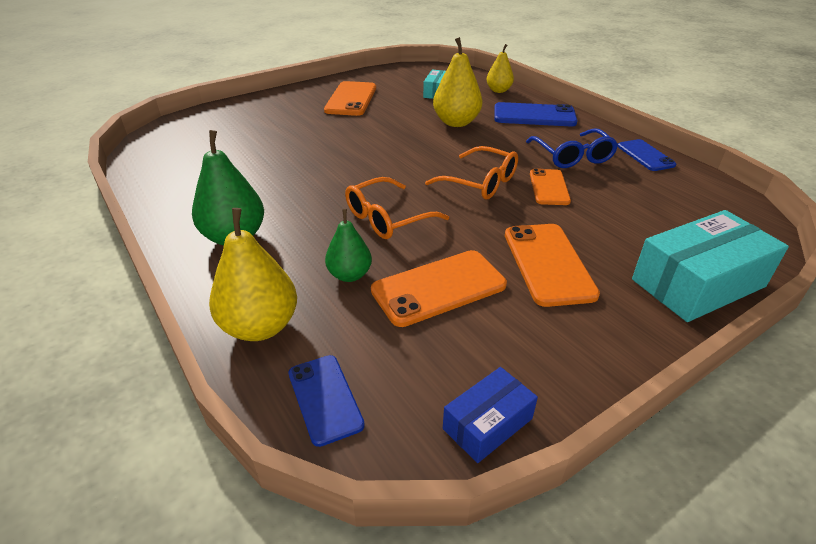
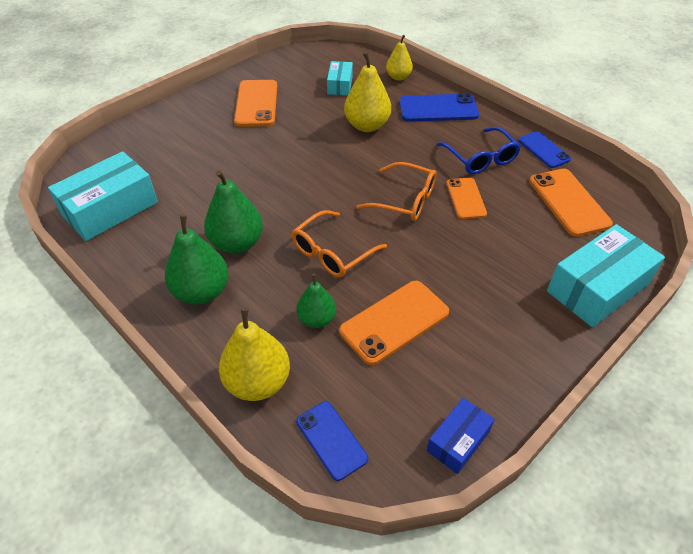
camera: 10 degrees left, 10 degrees up
orange phone [505,224,600,307] -> orange phone moved to [529,169,613,237]
none -> turquoise box [48,151,158,241]
none -> green pear [204,170,263,254]

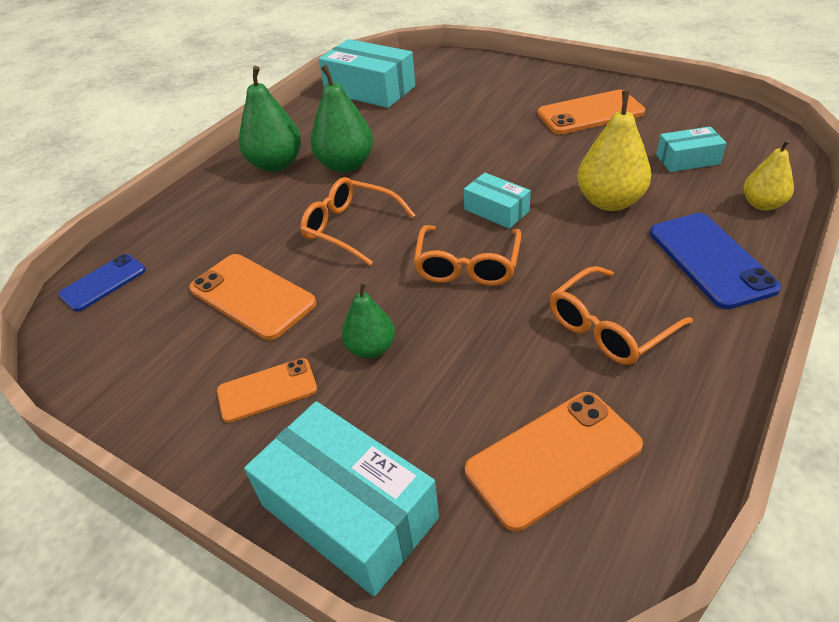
camera: 80 degrees right, 5 degrees down
yellow pear [219,307,290,401] -> none
green pear [296,274,336,328] -> green pear moved to [342,281,395,358]
blue box [426,398,495,474] -> none
blue glasses [437,127,521,174] -> orange glasses [550,266,693,365]
orange phone [446,178,487,219] -> orange phone moved to [217,358,317,423]
blue phone [518,131,571,168] -> none
none -> turquoise box [464,173,531,229]

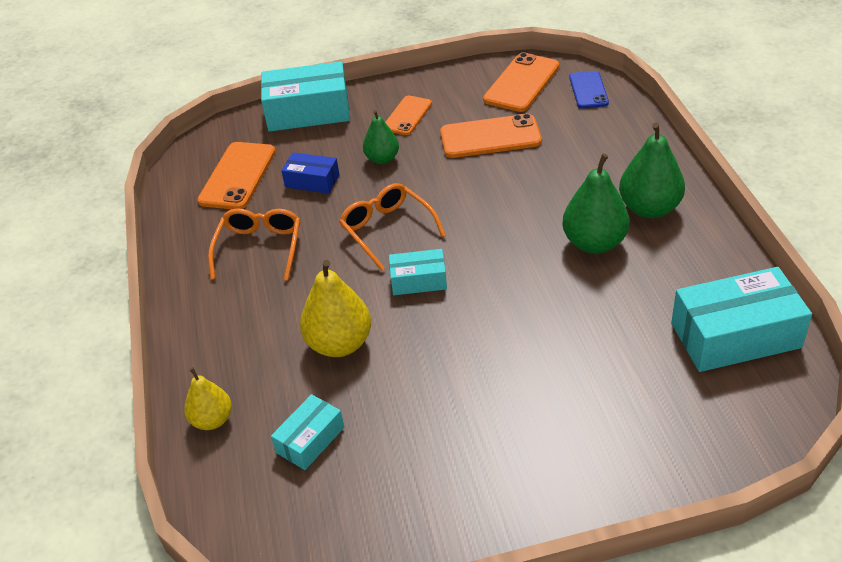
camera: 135 degrees right, 0 degrees up
orange glasses [300,177,416,266] -> none
orange phone [537,90,645,134] -> orange phone moved to [483,53,559,112]
blue phone [650,213,781,309] -> none
none -> blue box [281,152,340,194]

